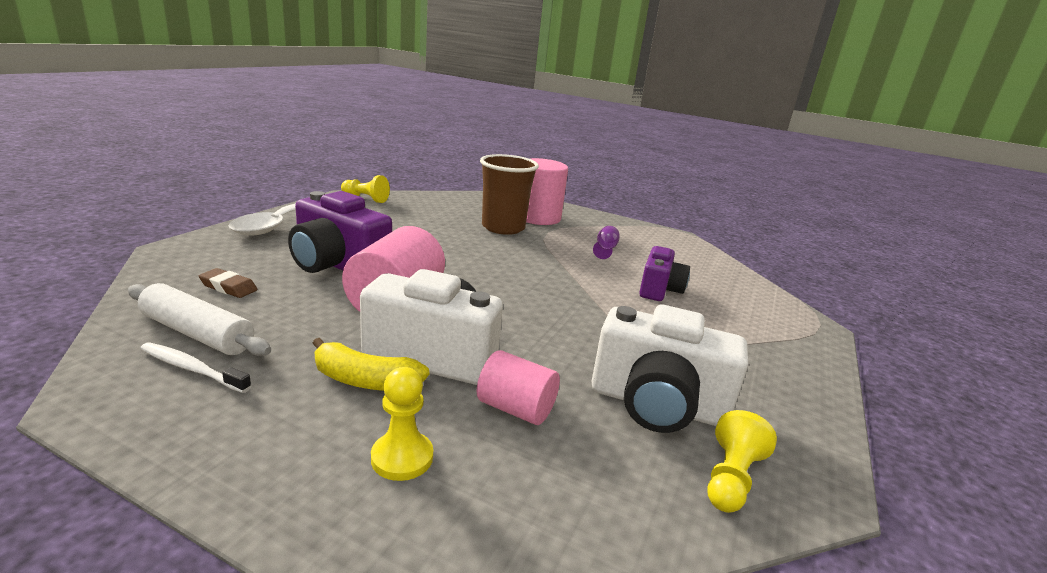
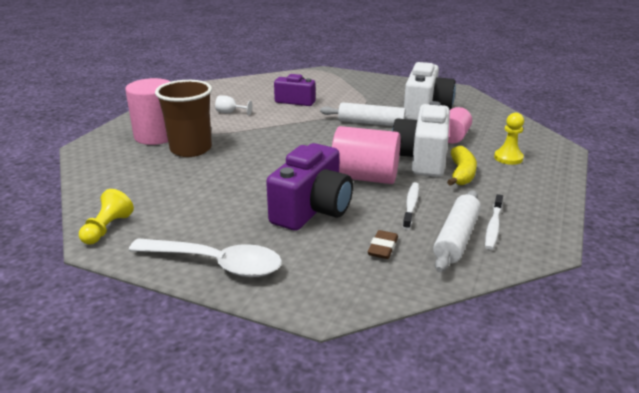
camera: 90 degrees left, 5 degrees up
purple goblet [593,226,619,259] -> white goblet [215,96,252,115]
yellow pawn [708,410,777,513] -> none
none -> white rolling pin [320,102,418,126]
none -> white toothbrush [403,182,419,230]

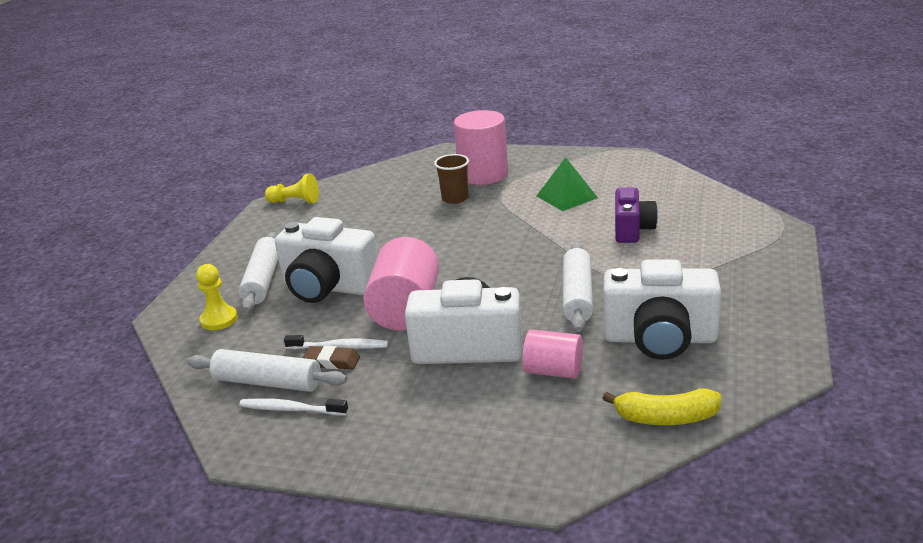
camera: 85 degrees right, 0 degrees up
white spoon [129,238,282,277] -> none
brown cup [155,80,212,157] -> brown cup [434,154,469,204], size x0.58
white goblet [215,96,252,115] -> green pyramid [537,157,598,211]
purple camera [266,143,353,231] -> white camera [275,217,378,303]
brown eraser [367,230,398,259] -> brown eraser moved to [303,345,360,369]
yellow banana [447,146,477,186] -> yellow banana moved to [602,388,721,425]
yellow pawn [494,113,524,165] -> yellow pawn moved to [196,264,238,330]
none -> white rolling pin [238,232,278,312]

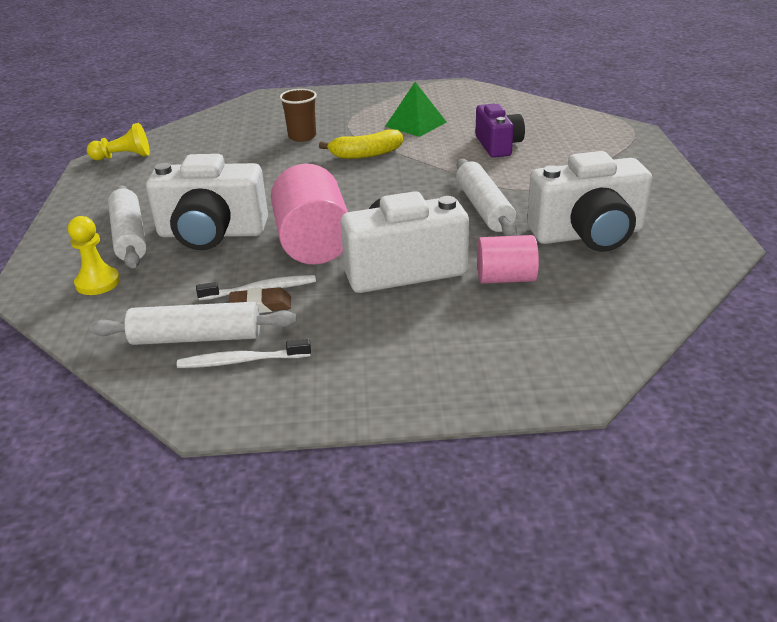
camera: 20 degrees left, 5 degrees up
pink cylinder [454,110,508,185] -> none
yellow banana [602,388,721,425] -> yellow banana moved to [319,129,403,159]

